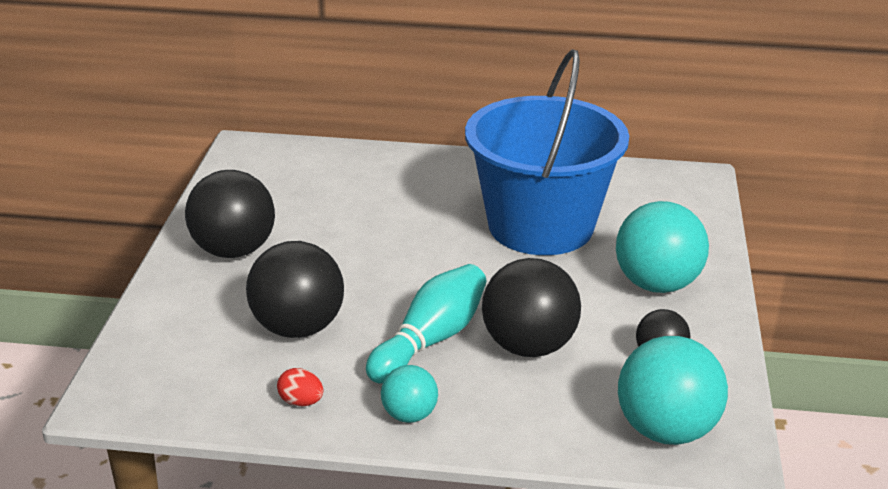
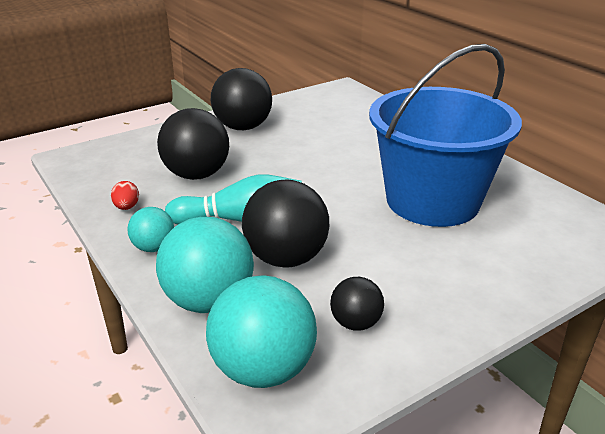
camera: 50 degrees right, 0 degrees up
turquoise ball [616,201,709,293] -> turquoise ball moved to [156,217,254,313]

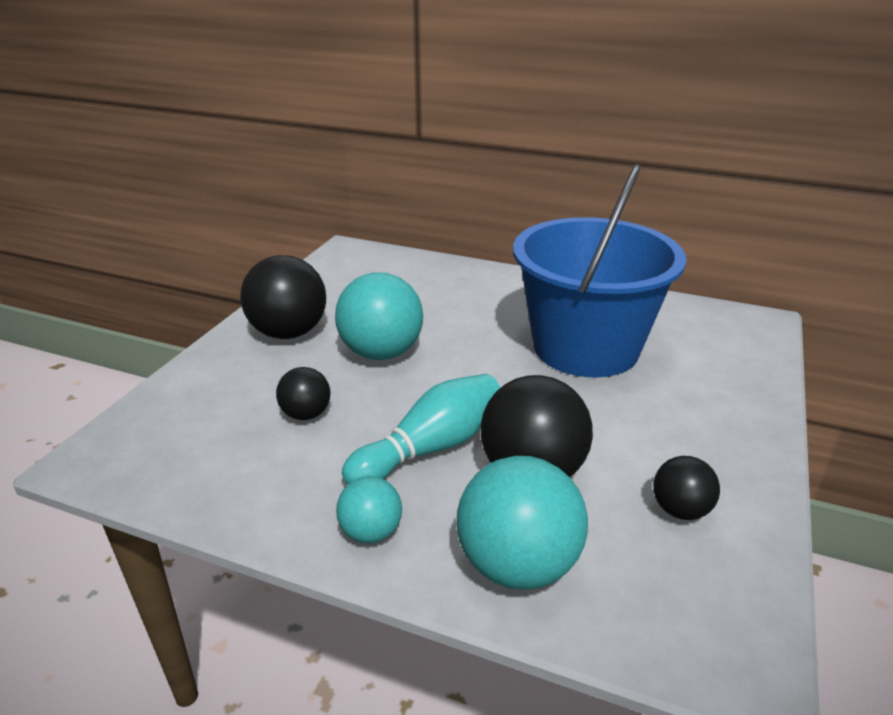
camera: 35 degrees left, 0 degrees up
red egg [111,181,139,210] -> none
black ball [157,108,229,180] -> black ball [276,367,330,420], size x0.54
turquoise ball [206,275,317,388] -> turquoise ball moved to [335,273,423,360]

